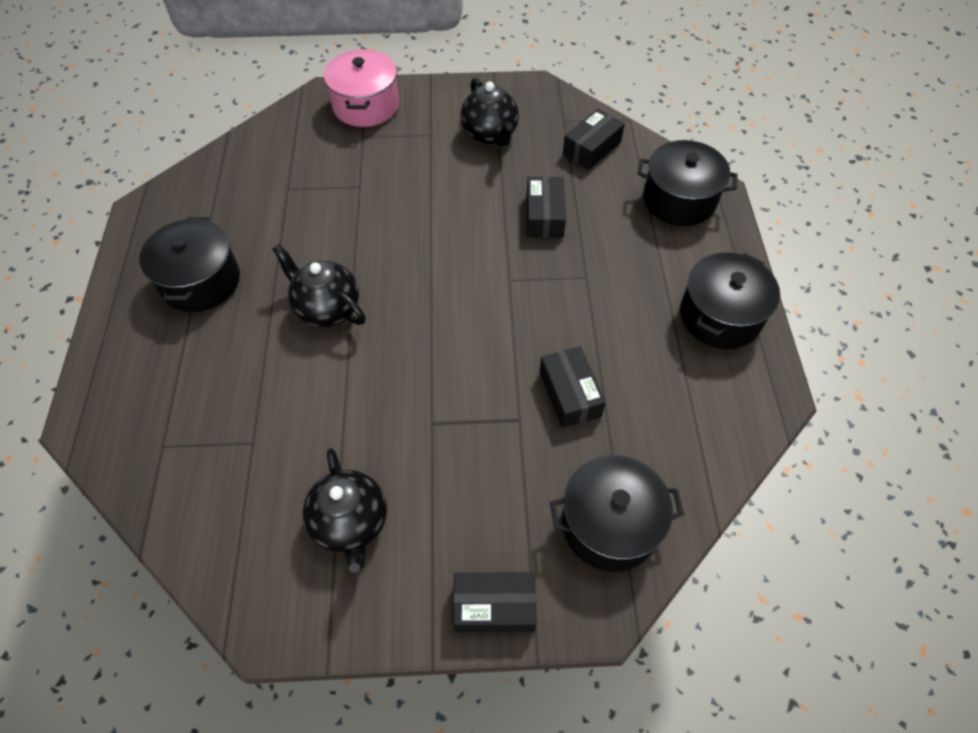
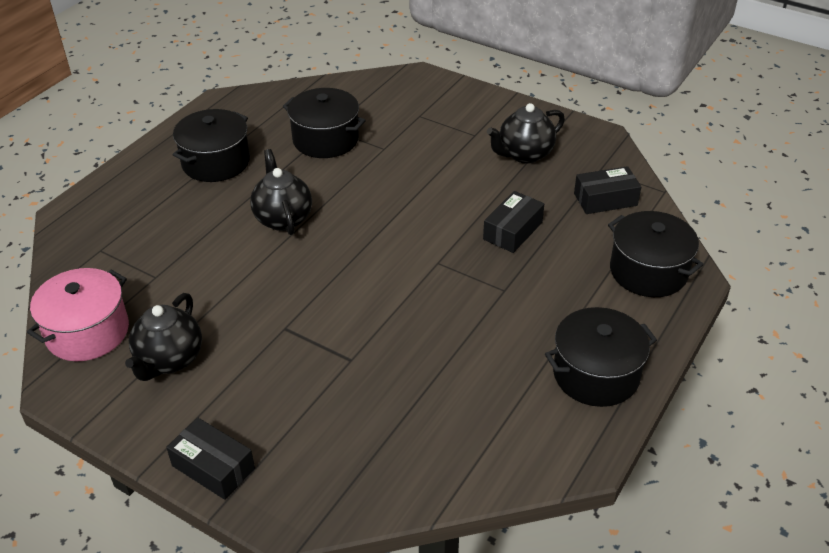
camera: 35 degrees right, 15 degrees down
pink pot [324,49,399,127] -> pink pot moved to [27,268,129,361]
black teapot [461,78,519,146] -> black teapot turned 45 degrees clockwise [487,103,565,164]
black box [540,347,606,428] -> none
black pot [550,455,684,572] -> black pot moved to [282,88,366,158]

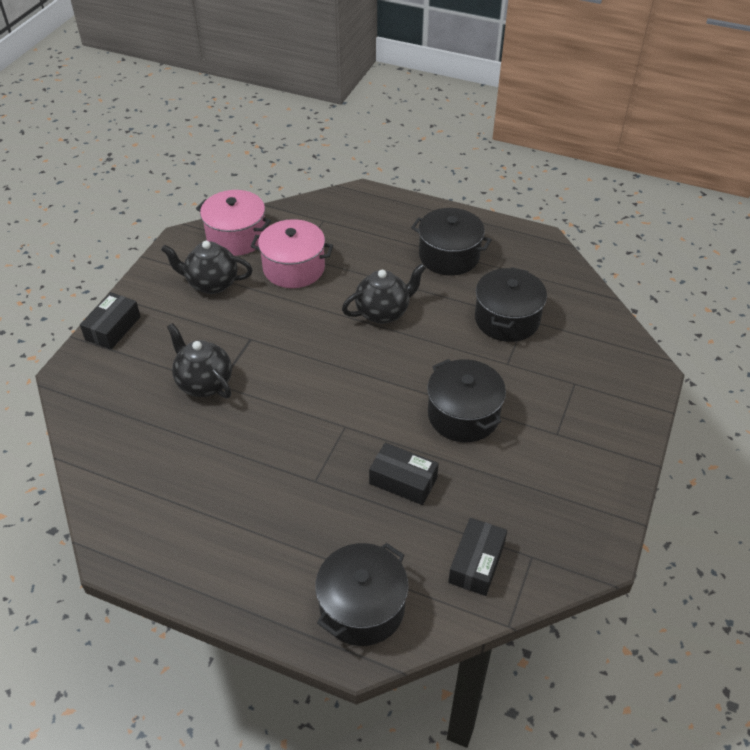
camera: 80 degrees right, 5 degrees up
black teapot [487,103,565,164] -> black teapot moved to [167,323,232,399]
black pot [545,307,657,407] -> black pot moved to [427,359,506,442]
black box [574,166,641,214] -> black box turned 45 degrees clockwise [448,518,507,596]
none -> pink pot [251,219,333,288]

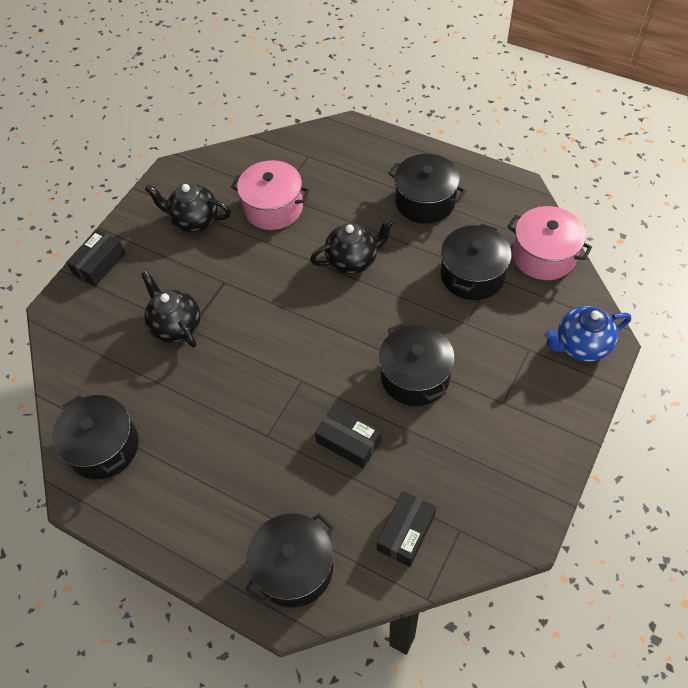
camera: 10 degrees right, 10 degrees up
pink pot [196,190,271,256] -> pink pot moved to [507,206,592,280]
none -> black pot [52,395,139,479]
none -> blue teapot [544,306,631,362]

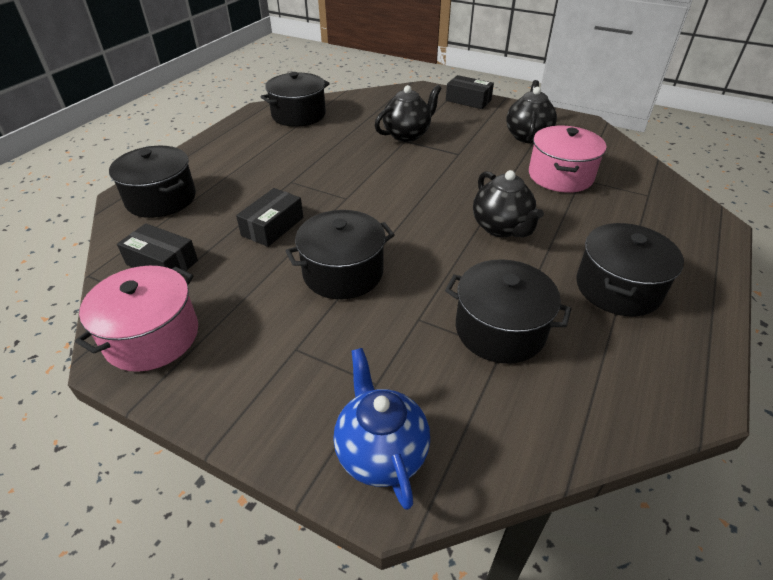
camera: 85 degrees right, 15 degrees down
pink pot [507,206,592,280] -> pink pot moved to [75,266,198,372]

